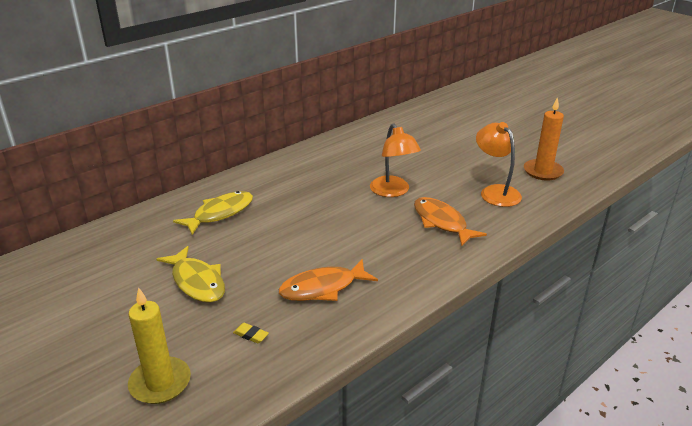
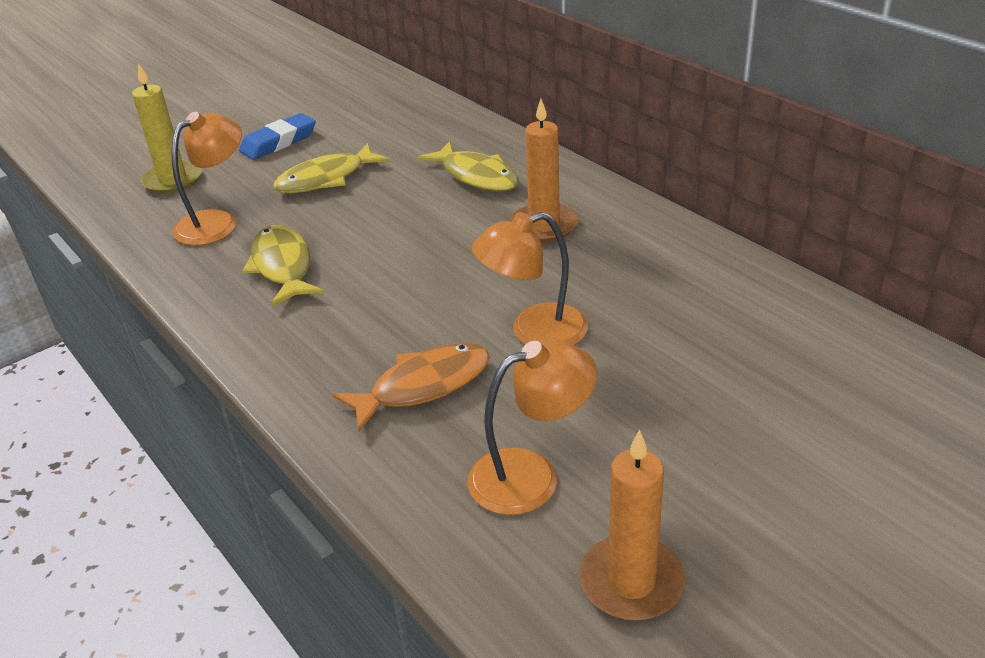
camera: 95 degrees right, 5 degrees up
yellow eraser [233,323,269,344] -> orange lamp [172,112,242,246]
orange fish [279,259,378,301] -> yellow fish [242,225,324,307]
none -> blue eraser [239,113,316,160]
none -> orange candle [510,99,578,242]

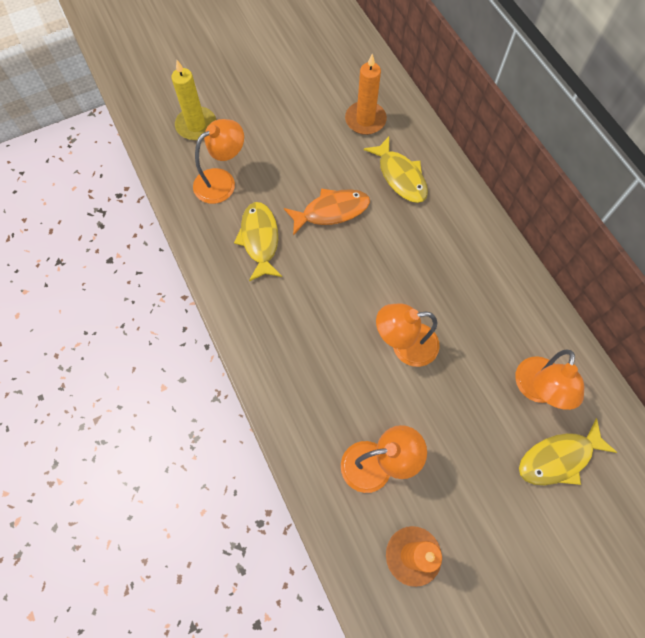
camera: 10 degrees right, 30 degrees up
blue eraser [239,113,316,160] -> none
yellow fish [273,143,390,193] -> yellow fish moved to [519,418,618,485]
orange fish [333,343,490,432] -> orange fish moved to [284,188,370,236]
orange candle [510,99,578,242] -> orange candle moved to [345,54,387,135]
none -> orange lamp [515,350,584,410]

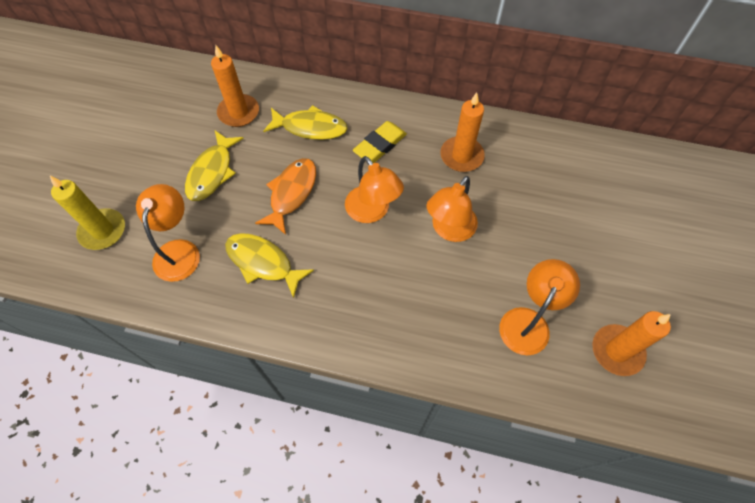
camera: 50 degrees left, 5 degrees down
orange lamp [515,350,584,410] -> orange lamp moved to [345,156,404,223]
yellow fish [519,418,618,485] -> yellow fish moved to [185,131,244,201]
none -> yellow eraser [353,121,407,163]
none -> orange candle [440,92,485,172]

